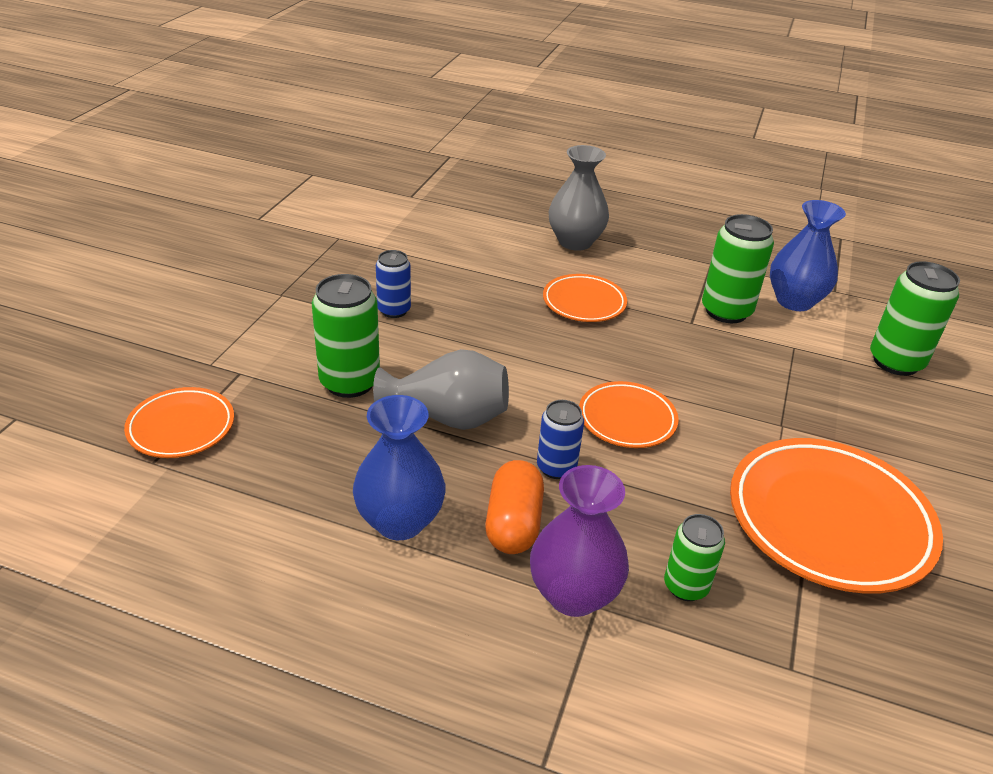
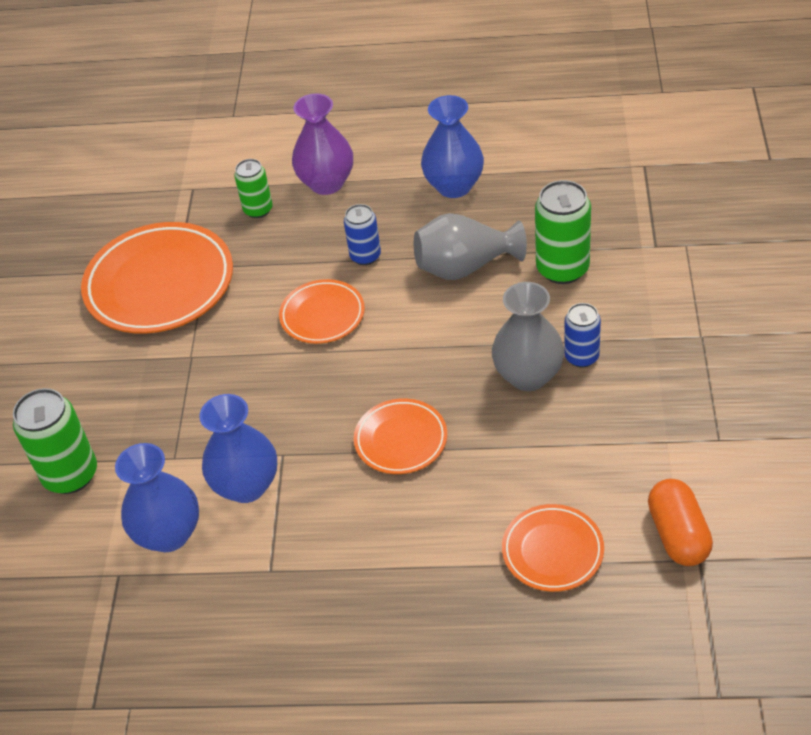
camera: 170 degrees right, 10 degrees up
orange plate [124,387,234,458] -> orange plate moved to [502,504,604,592]
orange capsule [485,460,544,554] -> orange capsule moved to [648,479,713,566]
grey vase [549,145,609,251] -> grey vase moved to [492,282,564,391]
green can [702,214,774,323] -> blue vase [199,394,277,503]

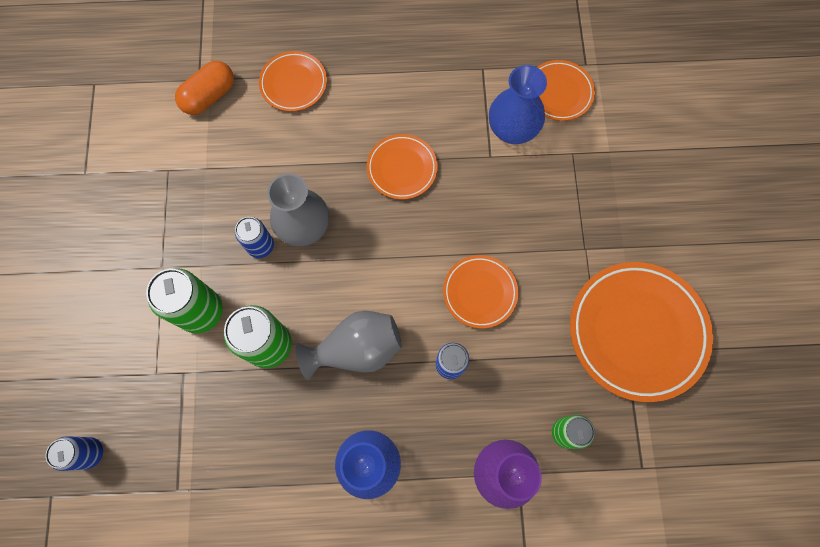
camera: 170 degrees right, 25 degrees up
green can [13,388,97,494] -> green can moved to [146,268,223,334]
blue vase [115,443,199,552] -> orange plate [537,60,595,121]
orange capsule [648,479,713,566] -> orange capsule turned 60 degrees clockwise [175,61,234,115]
none -> blue can [45,436,103,471]

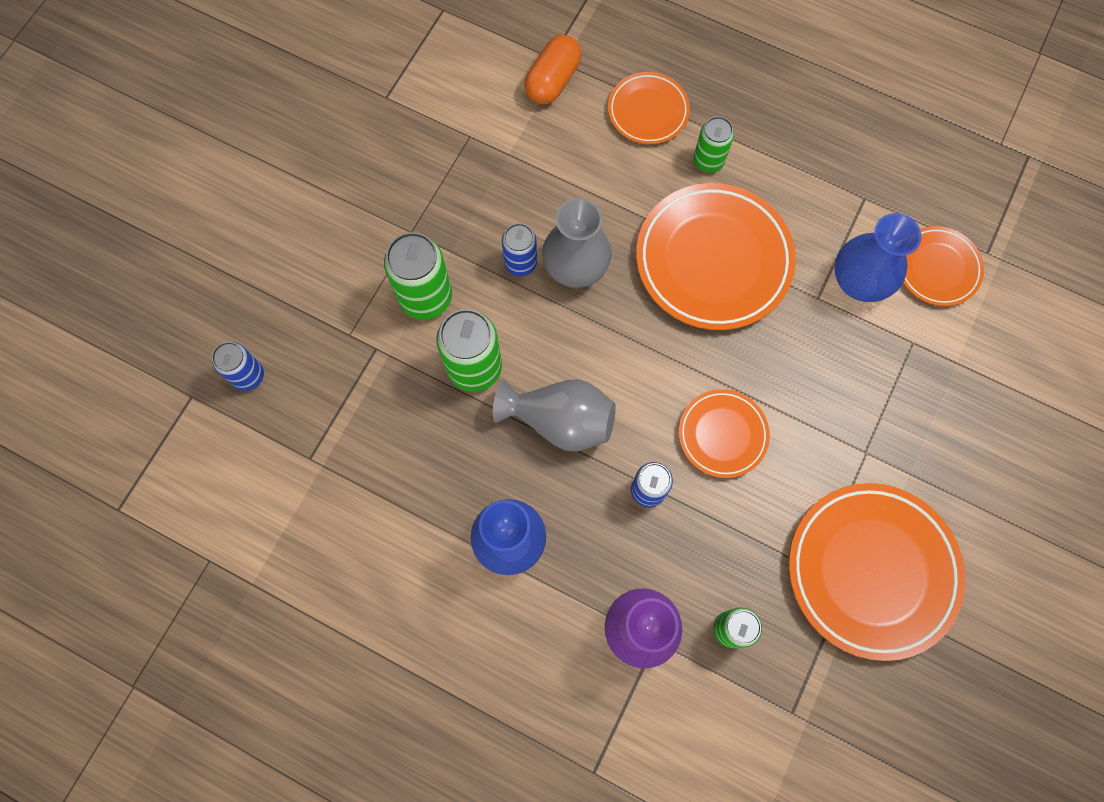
camera: 30 degrees right, 0 degrees up
orange capsule [175,61,234,115] -> orange capsule turned 45 degrees counterclockwise [524,35,581,104]
orange plate [367,134,438,199] -> orange plate [636,183,796,330], size x1.84
none -> green can [693,116,734,173]

